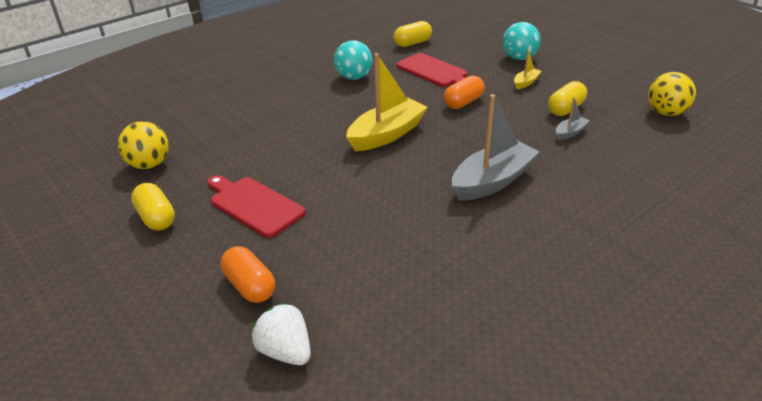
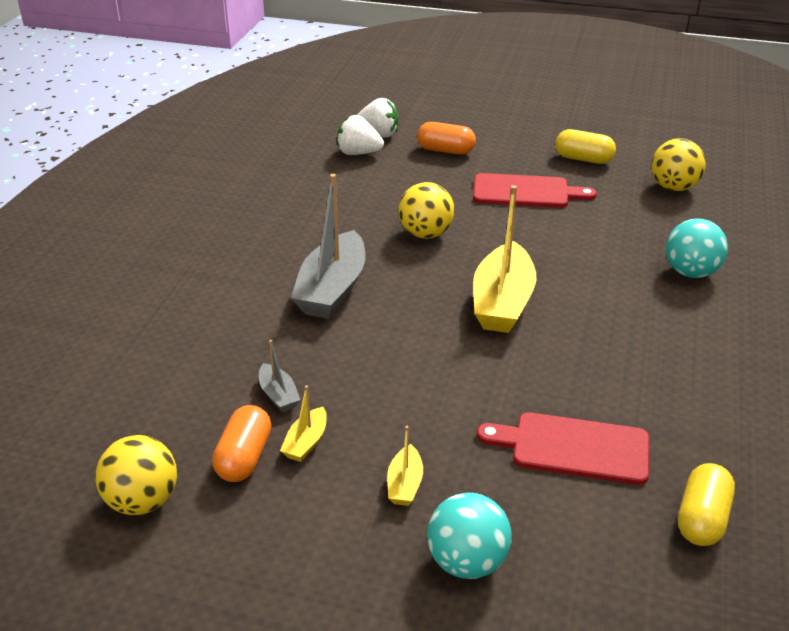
camera: 145 degrees right, 0 degrees up
turquoise ball [334,41,372,80] -> turquoise ball moved to [666,218,728,278]
orange capsule [444,76,485,109] -> orange capsule moved to [212,405,271,482]
yellow capsule [548,81,587,116] -> yellow boat [280,385,327,462]
grey boat [556,97,590,140] -> grey boat turned 45 degrees counterclockwise [259,340,300,412]
none -> white strawberry [337,115,384,155]
none -> yellow ball [398,182,454,239]

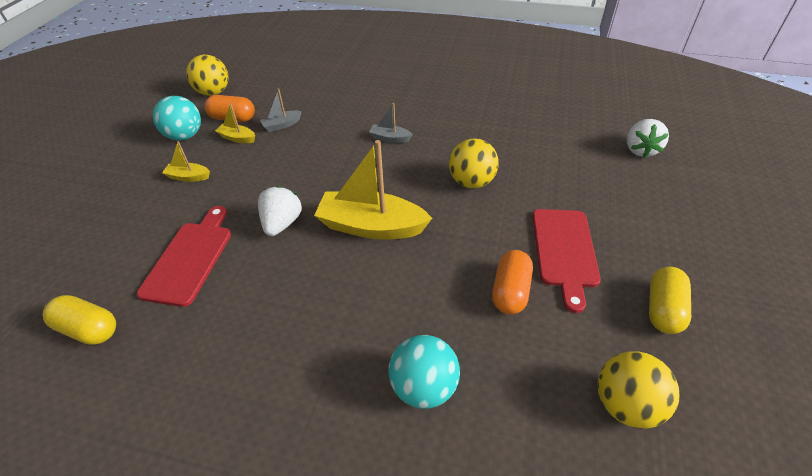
camera: 90 degrees right, 10 degrees up
grey boat [291,174,365,319] -> grey boat [369,103,413,143], size x0.46
white strawberry [337,115,384,155] -> white strawberry moved to [258,186,302,236]
orange capsule [417,122,476,155] -> orange capsule moved to [492,250,533,315]
turquoise ball [427,492,511,579] -> turquoise ball moved to [153,96,201,141]

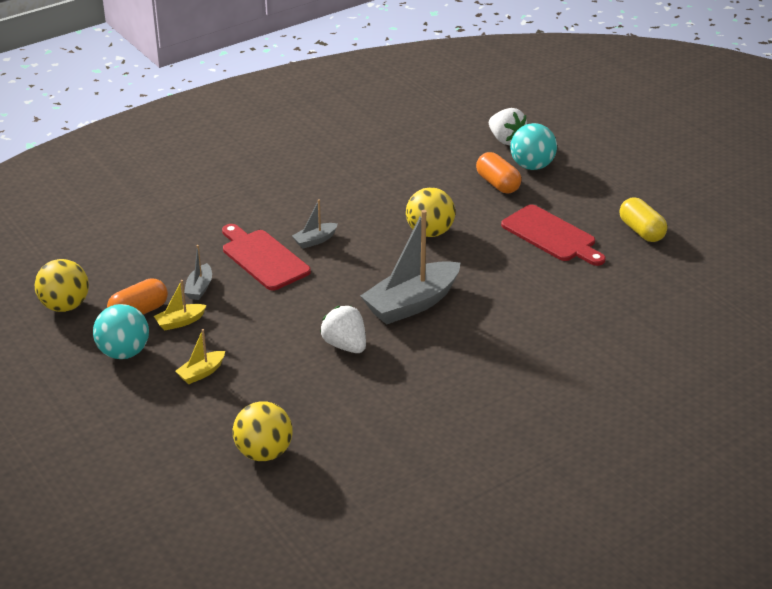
camera: 50 degrees left, 10 degrees down
yellow capsule [43,295,116,345] -> none
red cutting board [137,206,231,307] -> red cutting board moved to [222,224,311,291]
yellow boat [314,140,432,240] -> grey boat [360,210,461,325]
turquoise ball [389,335,460,409] -> turquoise ball moved to [510,123,557,170]
orange capsule [492,250,533,315] -> orange capsule moved to [476,152,522,193]
yellow ball [597,351,680,429] -> yellow ball moved to [233,401,293,461]

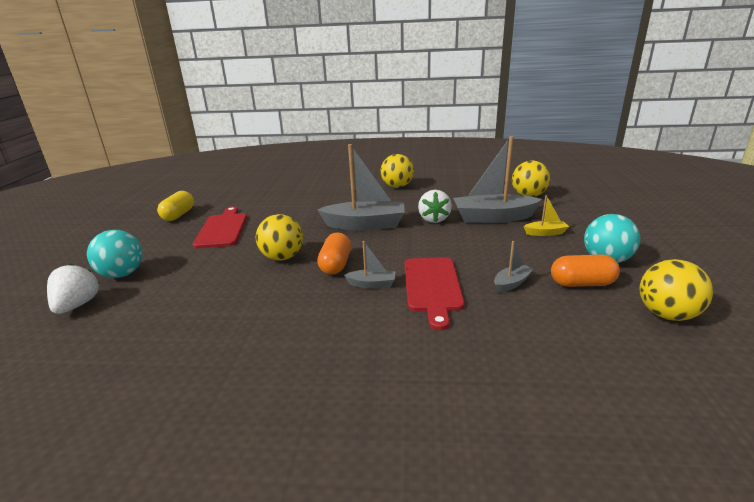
camera: 140 degrees left, 10 degrees down
yellow boat [154,280,207,331] -> none
orange capsule [476,152,522,193] -> orange capsule moved to [317,232,351,275]
none -> yellow ball [381,154,414,188]
none -> grey boat [453,136,542,223]

